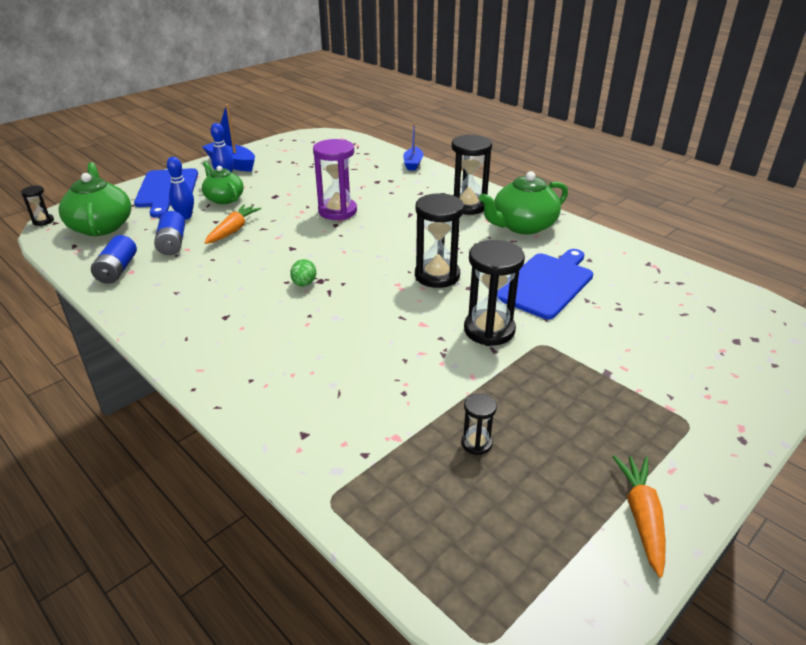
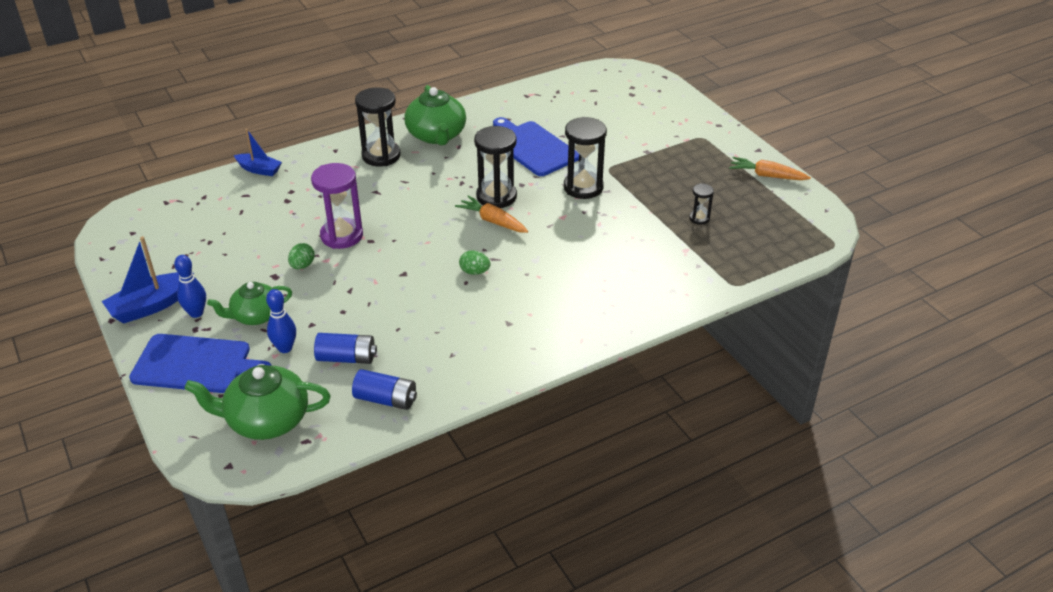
camera: 75 degrees left, 5 degrees up
black hourglass [21,185,54,226] -> none
orange carrot [205,204,262,244] -> orange carrot moved to [455,195,528,233]
none -> green egg [288,243,315,269]

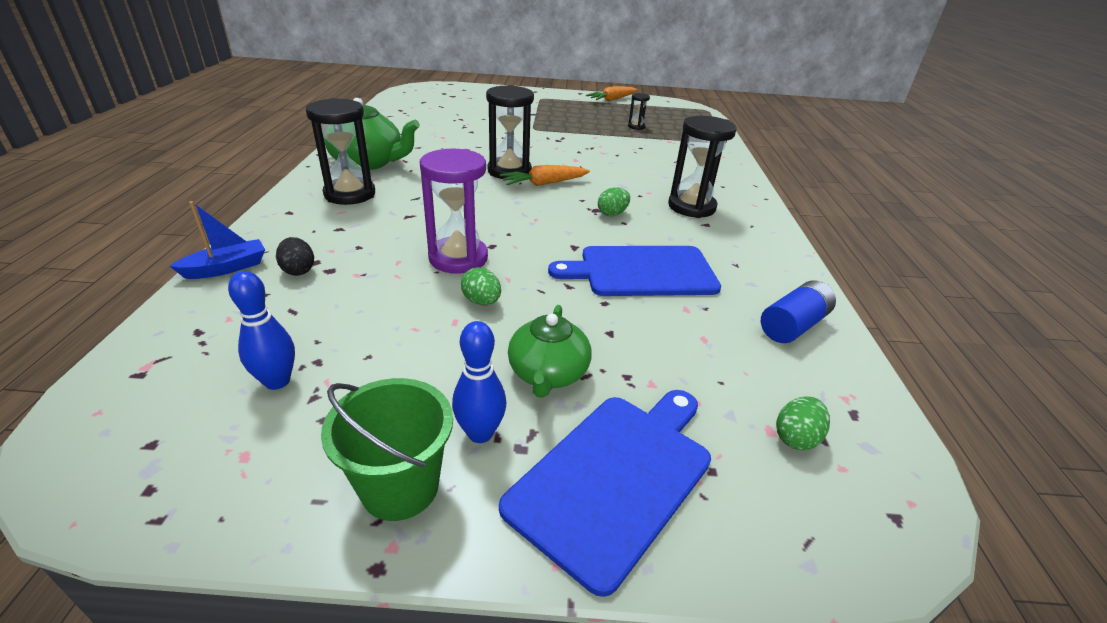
camera: 60 degrees left, 5 degrees down
blue boat [102,236,194,324] -> green bucket [321,378,453,521]
green teapot [184,365,331,440] -> green egg [776,396,830,450]
blue bowling pin [266,289,296,353] -> blue bowling pin moved to [228,271,295,390]
blue battery [314,333,377,364] -> none
blue cutting board [493,117,579,176] -> blue cutting board moved to [548,246,721,296]
black hourglass [564,117,607,199] -> black hourglass moved to [668,116,737,218]
none -> black egg [276,237,314,276]

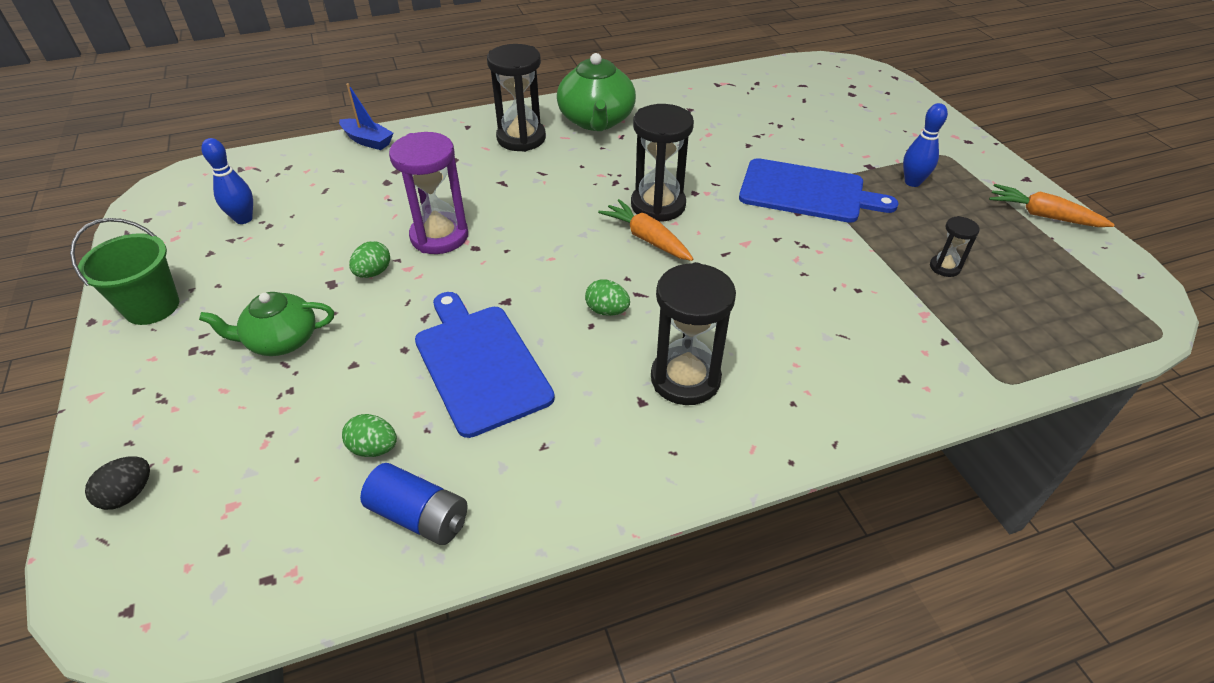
camera: 70 degrees right, 10 degrees up
black egg [276,237,314,276] -> black egg moved to [85,456,150,510]
blue bowling pin [452,321,506,443] -> blue bowling pin moved to [903,103,948,187]
blue cutting board [499,390,711,597] -> blue cutting board moved to [739,158,899,223]
green egg [776,396,830,450] -> green egg moved to [342,414,397,457]

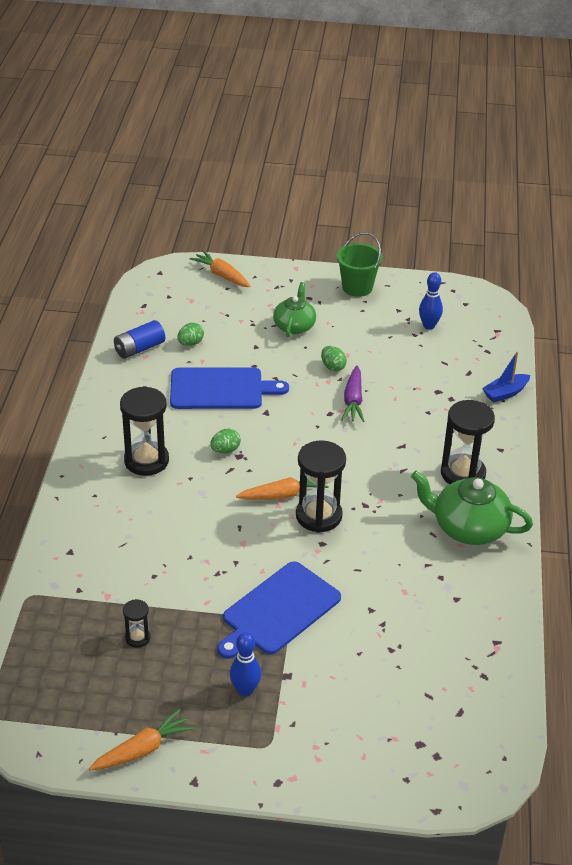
camera: 115 degrees right, 5 degrees down
black egg [85,456,150,510] -> orange carrot [189,250,250,287]
purple hourglass [389,132,468,254] -> purple carrot [341,366,364,422]

